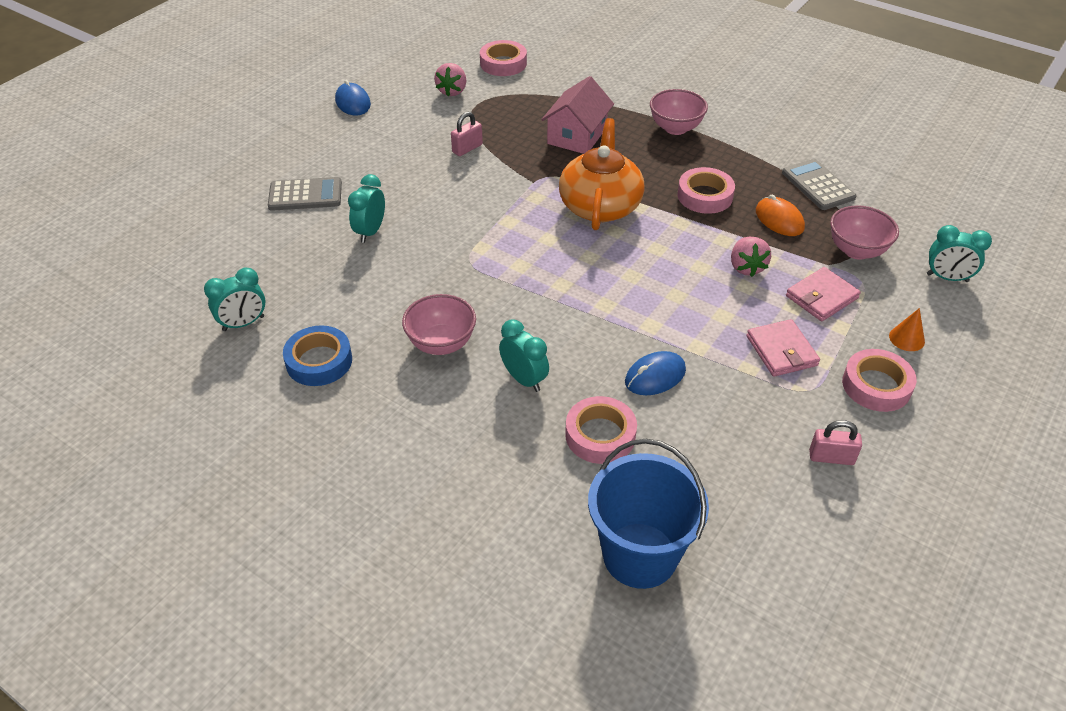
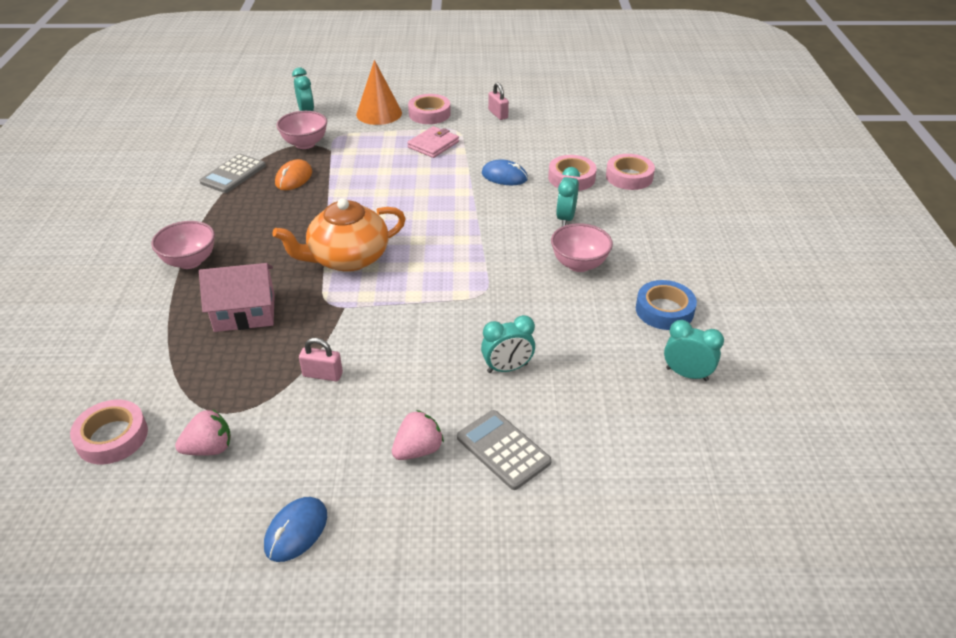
camera: 125 degrees left, 5 degrees down
blue bucket [588,439,709,589] -> none
pink tape [677,167,735,214] -> pink tape moved to [606,154,655,190]
pink strawberry [731,237,771,277] -> pink strawberry moved to [392,410,444,460]
pink wallet [786,267,861,321] -> none
orange cone [889,308,925,351] -> orange cone [356,60,402,125], size x2.02

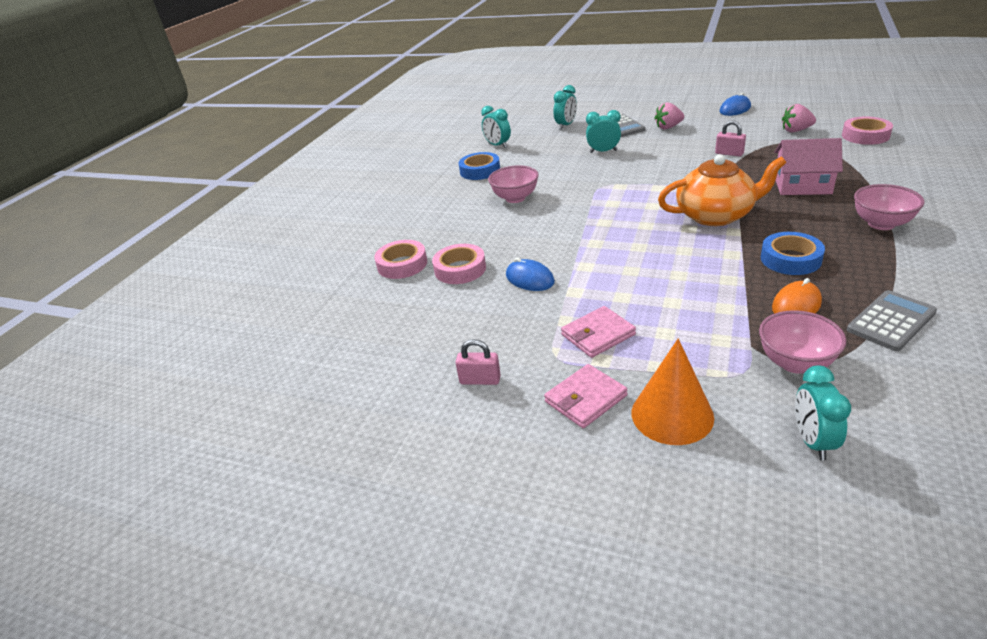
camera: 155 degrees left, 5 degrees down
pink tape [408,94,451,124] -> pink wallet [544,364,628,428]
pink padlock [488,82,509,120] -> pink padlock turned 75 degrees counterclockwise [455,339,501,385]
turquoise clock [556,167,580,227] -> turquoise clock moved to [553,85,577,130]
none -> blue tape [761,232,825,275]

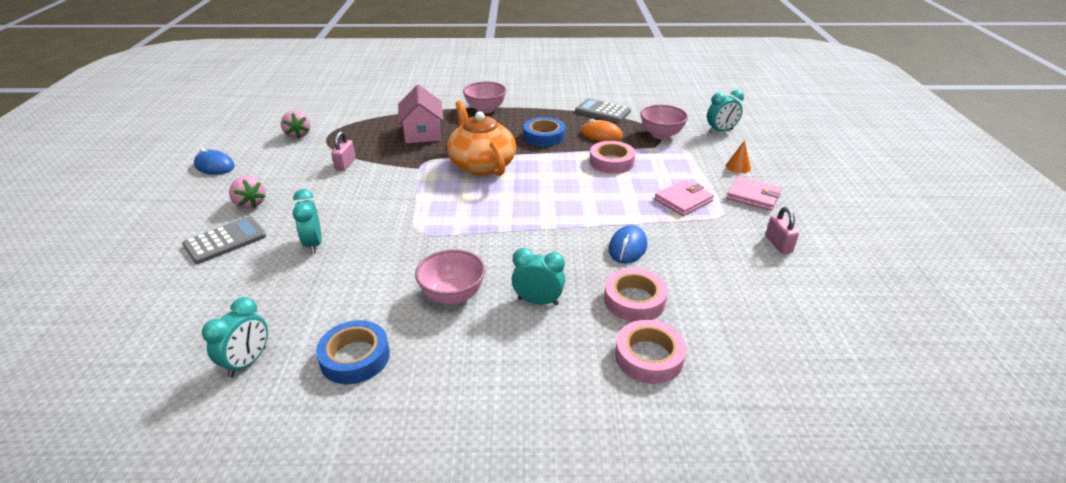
camera: 115 degrees left, 0 degrees up
turquoise clock [553,85,577,130] -> turquoise clock moved to [512,248,565,305]
pink wallet [561,306,636,358] -> pink wallet turned 75 degrees counterclockwise [654,180,714,216]
orange cone [632,339,714,445] -> orange cone [726,140,751,173], size x0.49
pink tape [842,117,893,145] -> pink tape moved to [590,141,636,174]

